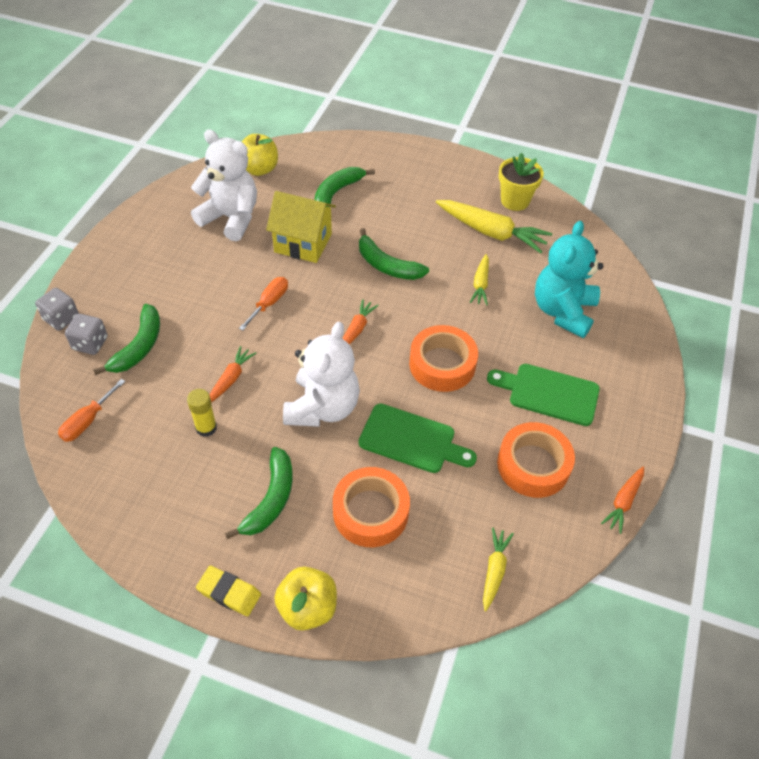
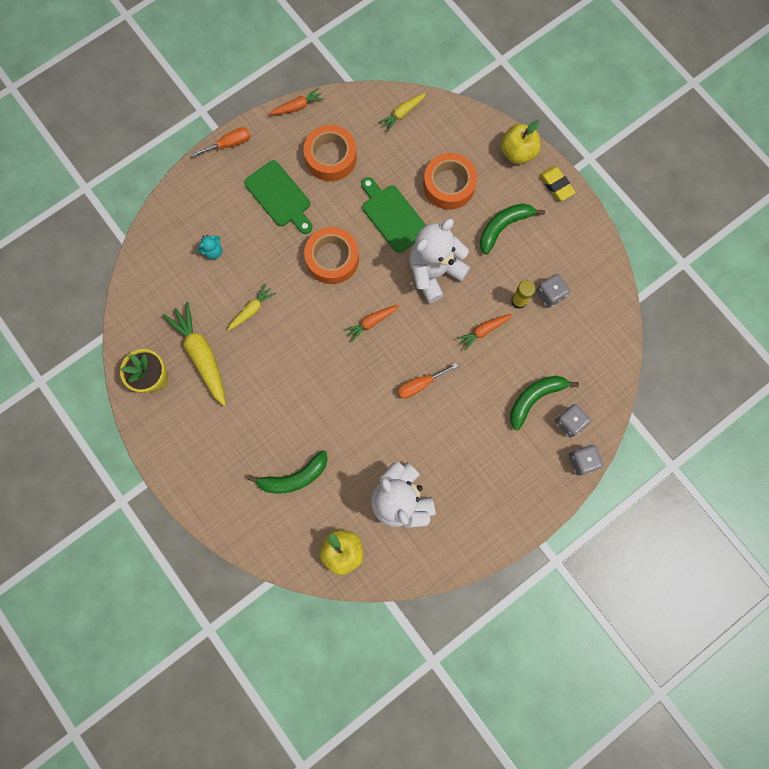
camera: 145 degrees left, 25 degrees up
orange screwdriver [58,379,125,442] -> orange screwdriver moved to [191,127,251,157]
yellow house [266,191,336,263] -> none
green banana [359,228,429,280] -> none
turquoise teddy bear [535,221,603,338] -> turquoise teddy bear [197,235,222,259], size x0.41
none -> grey dice [536,274,570,308]

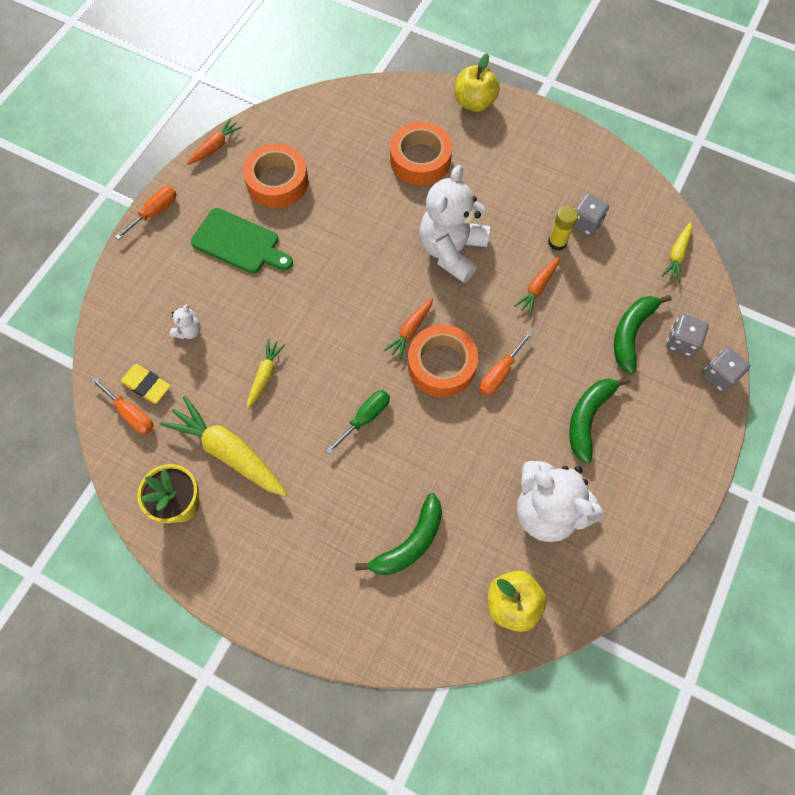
camera: 25 degrees left, 10 degrees down
turquoise teddy bear [197,235,222,259] -> white teddy bear [170,304,201,339]
orange tape [304,227,359,284] -> orange tape moved to [408,325,478,397]
green cutting board [361,177,426,253] -> none
yellow carrot [378,93,426,132] -> yellow carrot moved to [661,222,692,282]
green banana [480,203,545,254] -> green banana moved to [569,377,630,464]
yellow eraser [539,166,576,201] -> yellow eraser moved to [120,364,171,404]
none -> orange screwdriver [91,377,154,434]
none -> green screwdriver [326,390,390,454]

